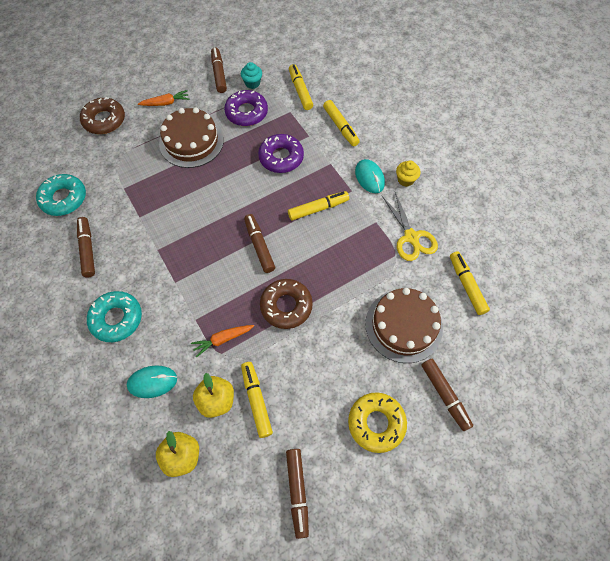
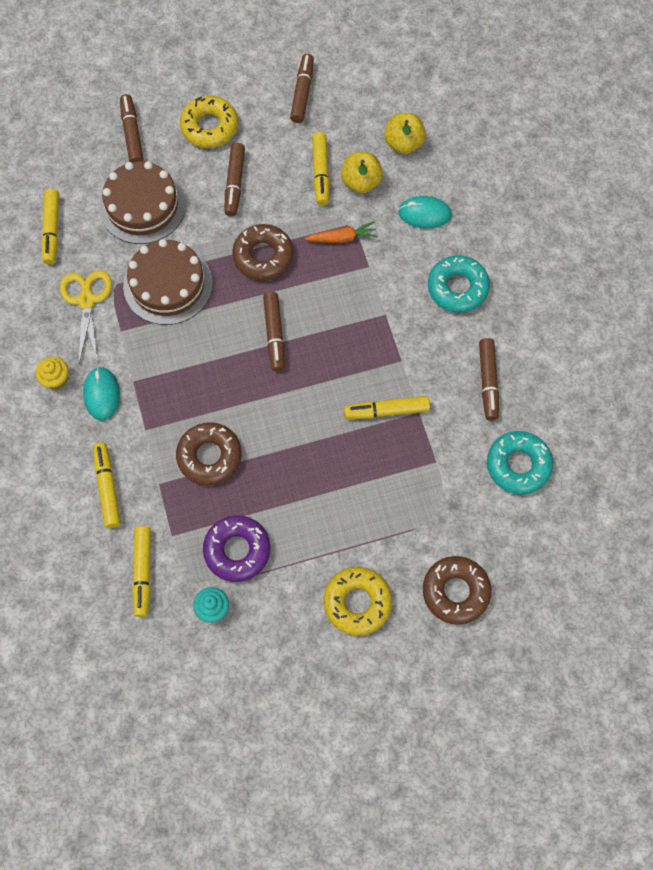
camera: 165 degrees left, 5 degrees up
orange carrot [138,90,189,106] -> yellow donut [324,567,392,636]
brown cake [159,107,224,168] -> brown cake moved to [123,239,213,325]
brown marker [211,48,227,93] -> brown marker moved to [224,143,245,216]
purple donut [258,134,304,173] -> brown donut [176,422,242,486]
yellow marker [288,191,349,221] -> yellow marker moved to [344,396,430,419]

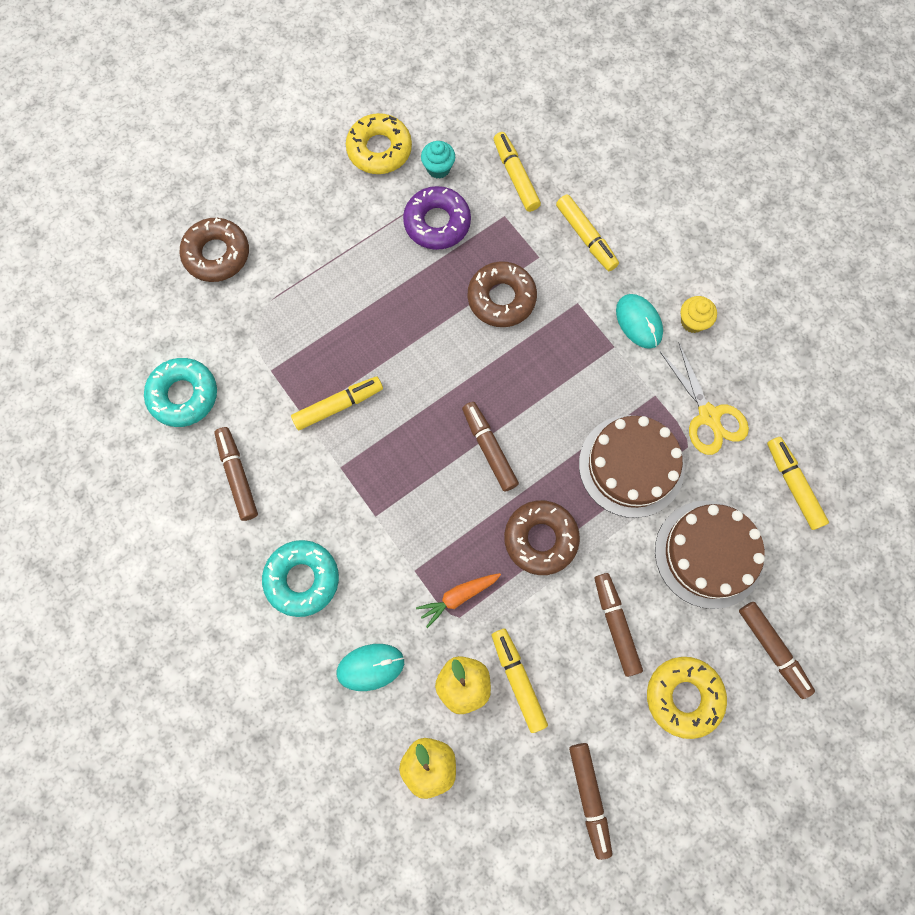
camera: 160 degrees right, 5 degrees up
yellow donut [324,567,392,636] -> yellow donut moved to [346,113,412,174]

